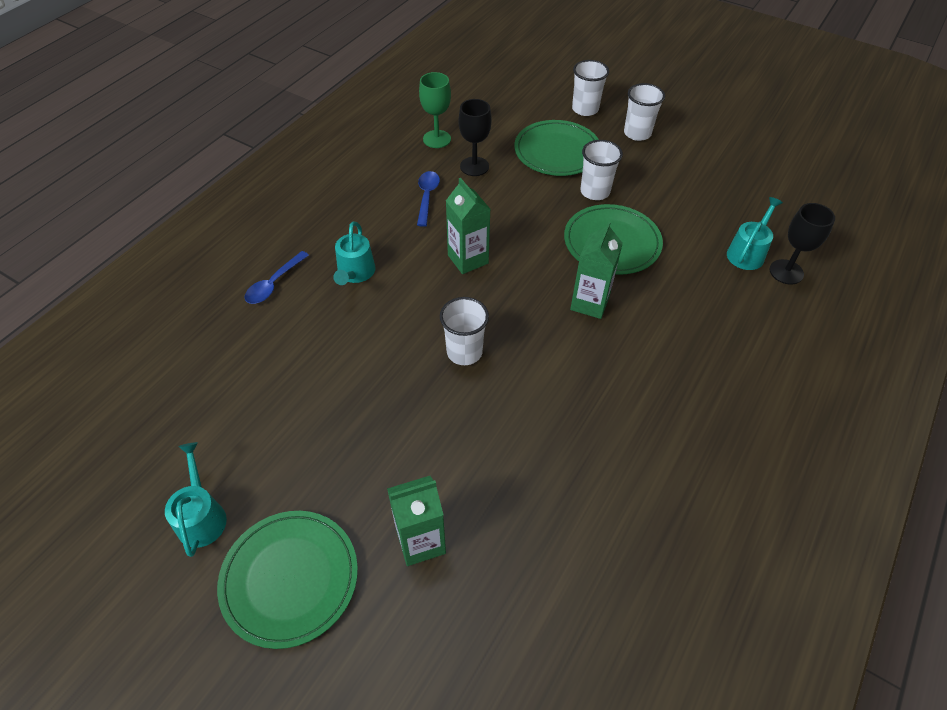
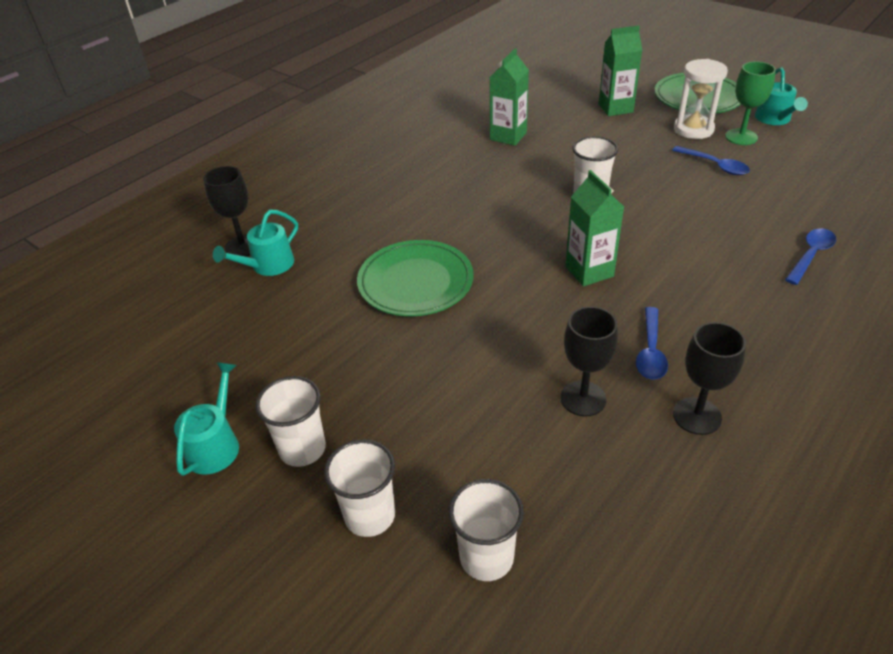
camera: 170 degrees left, 10 degrees down
turquoise watering can [333,221,376,285] -> turquoise watering can moved to [174,362,239,476]
green goblet [419,72,451,148] -> green goblet moved to [725,61,776,145]
green plate [514,120,599,176] -> none
green carton [570,221,623,319] -> green carton moved to [490,48,529,146]
white cup [580,140,623,200] -> white cup moved to [449,479,524,581]
none -> blue spoon [672,146,750,175]
none -> black goblet [673,322,746,435]
none -> white hourglass [674,59,728,139]

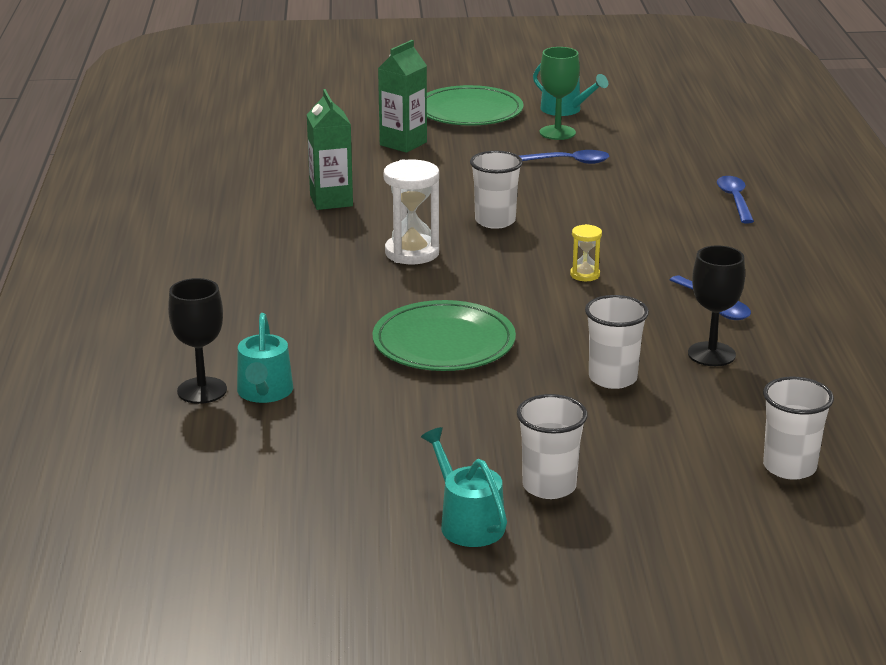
camera: 45 degrees left, 15 degrees down
white cup [324,439,395,537] -> white cup moved to [585,295,649,389]
green carton [565,170,624,286] -> yellow hourglass [570,224,602,281]
black goblet [673,322,746,435] -> none
white hourglass [674,59,728,139] -> white hourglass moved to [384,160,439,264]

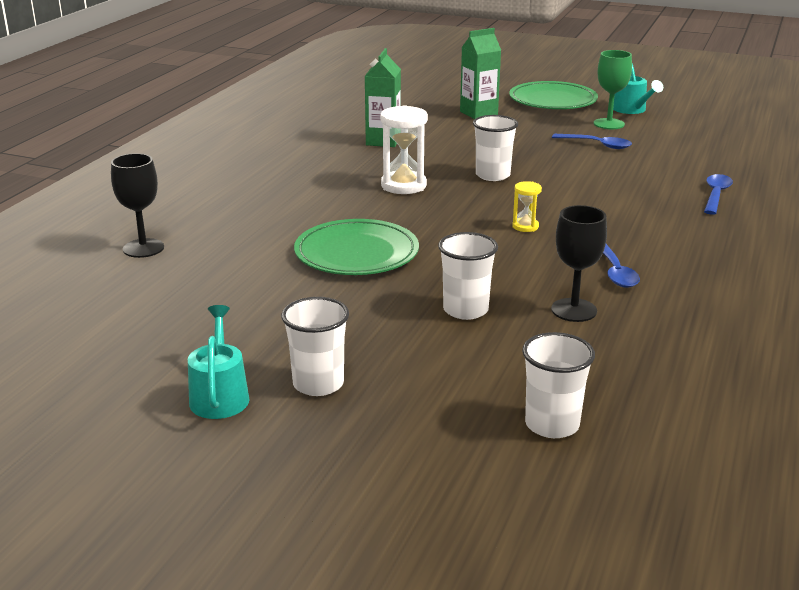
camera: 25 degrees right, 0 degrees up
turquoise watering can [237,313,293,403] -> none

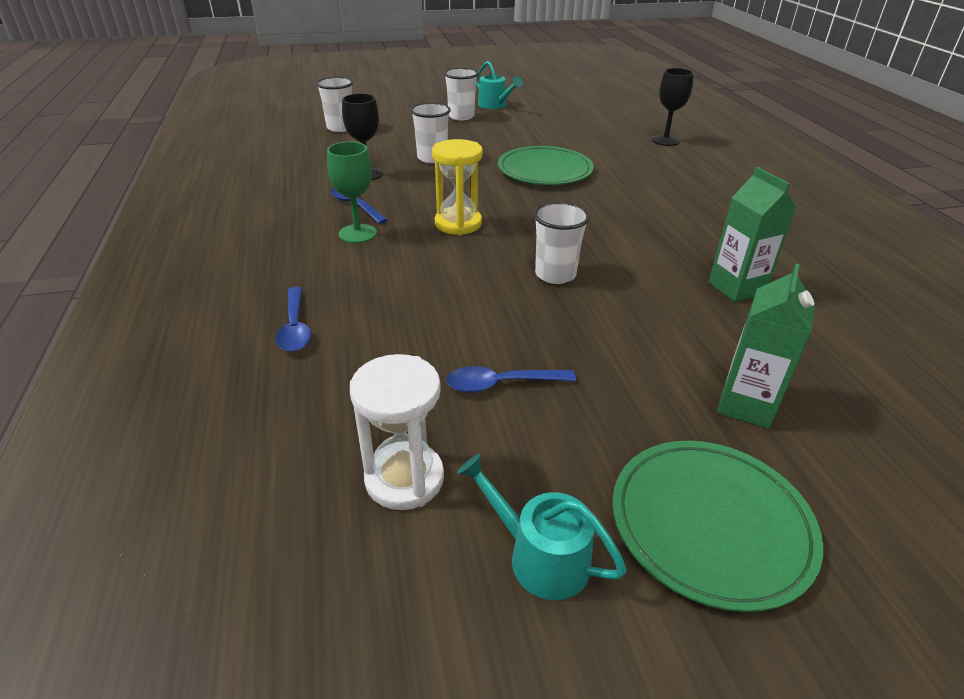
camera: 145 degrees right, 10 degrees up
white hourglass [380,105,428,194] -> white hourglass moved to [350,354,444,510]
yellow hourglass [512,181,542,232] -> yellow hourglass [432,139,483,235], size x1.89
green goblet [594,50,632,129] -> green goblet moved to [327,142,377,243]

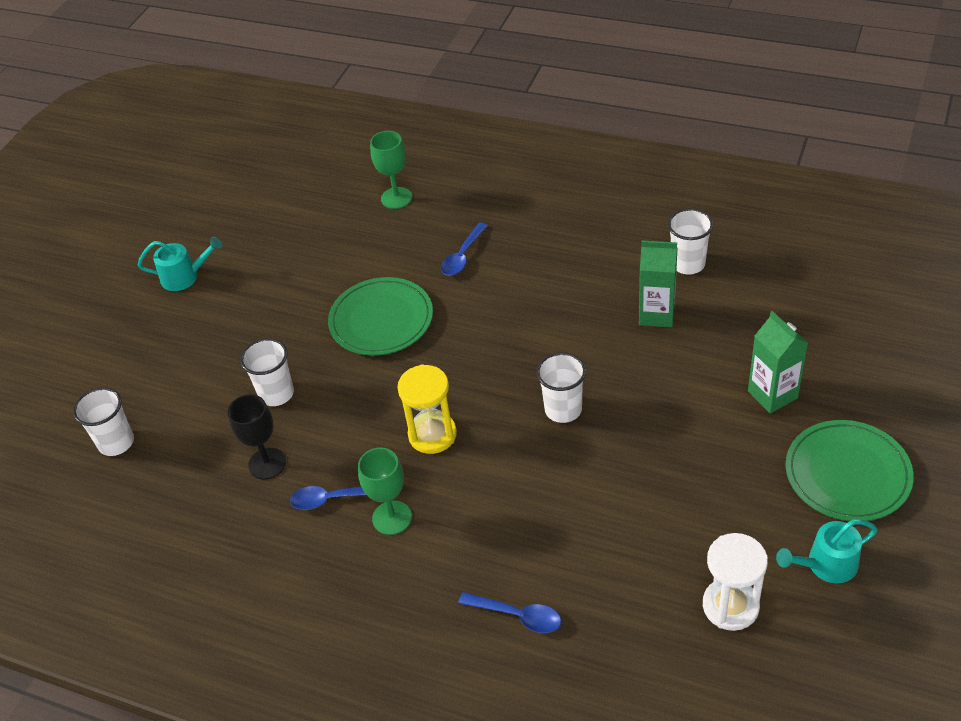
camera: 50 degrees left, 10 degrees up
white cup [444,68,478,120] -> white cup moved to [668,208,713,274]
blue spoon [446,366,576,393] -> blue spoon moved to [441,223,488,276]
black goblet [651,68,694,146] -> green goblet [370,131,412,209]

